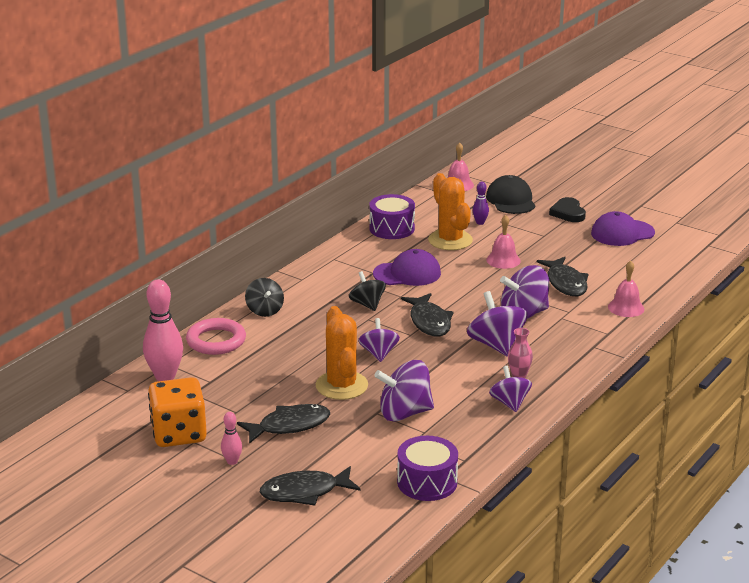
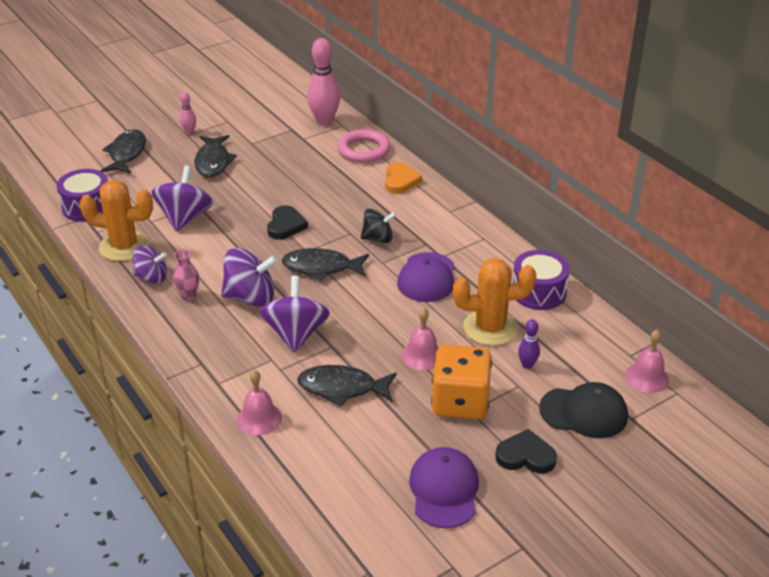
camera: 110 degrees right, 10 degrees up
orange dice [148,377,207,447] -> orange dice moved to [431,345,492,419]
black spinning top [245,278,284,317] -> orange heart [385,162,422,194]
orange cactus [316,306,368,400] -> orange cactus moved to [79,180,153,261]
purple spinning top [358,318,400,362] -> black heart [267,205,308,240]

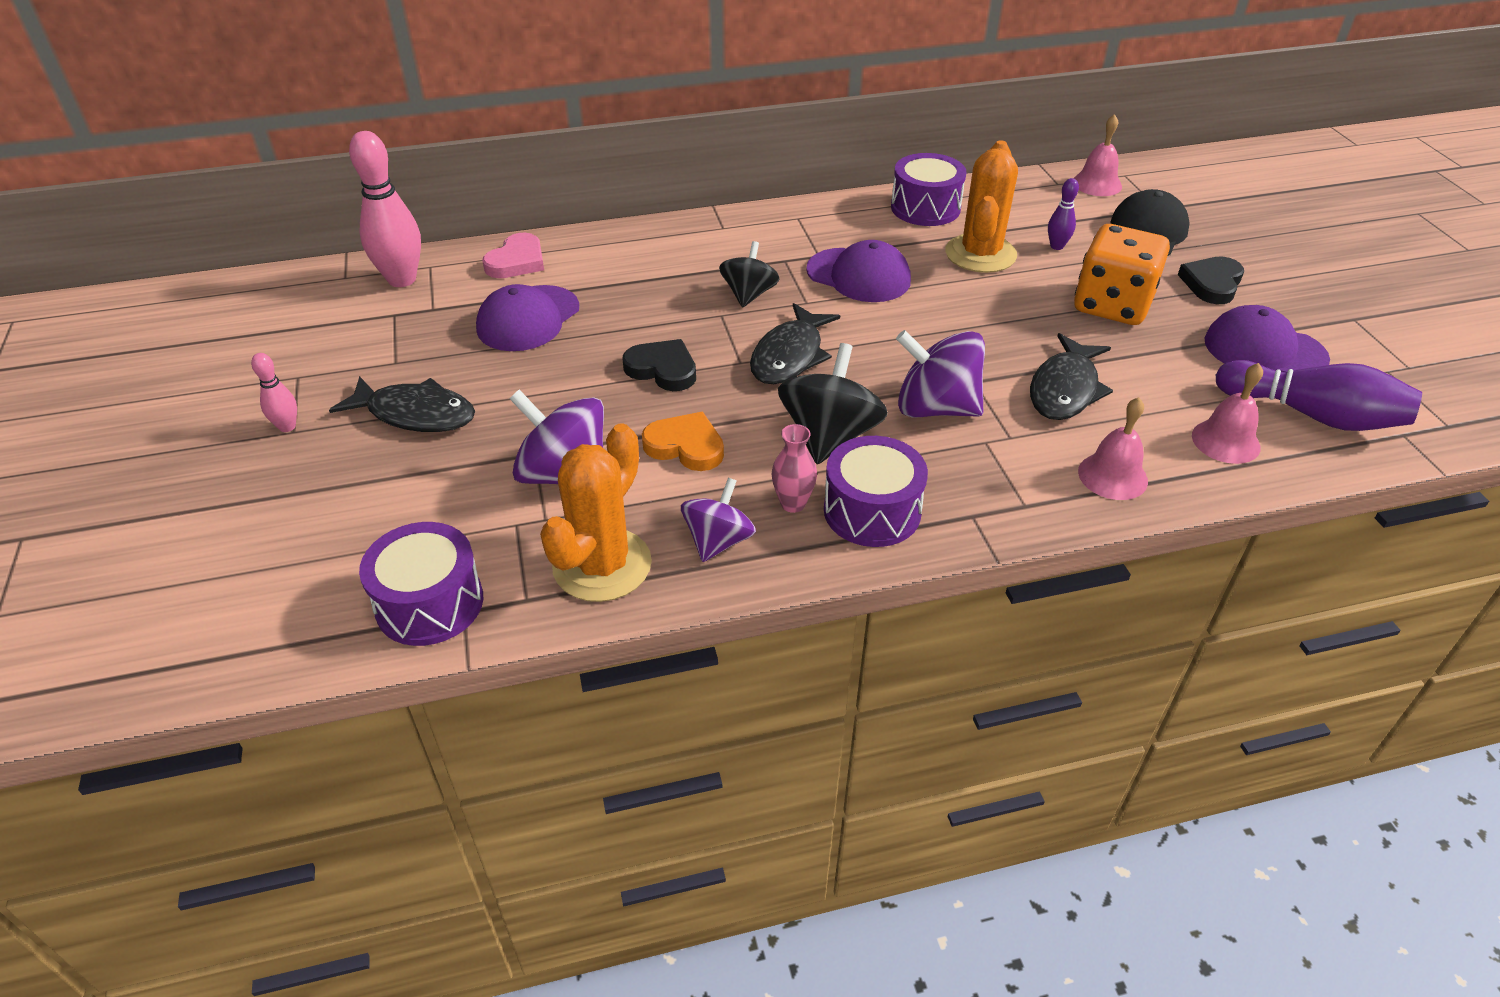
camera: 70 degrees left, 5 degrees up
black fish [101,129,146,173] -> none
purple spinning top [221,248,278,307] -> black spinning top [778,343,888,464]
pink ring [337,129,390,163] -> pink heart [482,233,544,278]
orange heart [385,162,422,194] -> orange heart moved to [642,412,724,471]
pink bell [401,308,438,370] -> pink bell moved to [1192,363,1263,464]
none -> purple cap [476,284,579,351]
none -> purple drum [824,436,928,547]
none -> purple bowling pin [1216,360,1422,431]

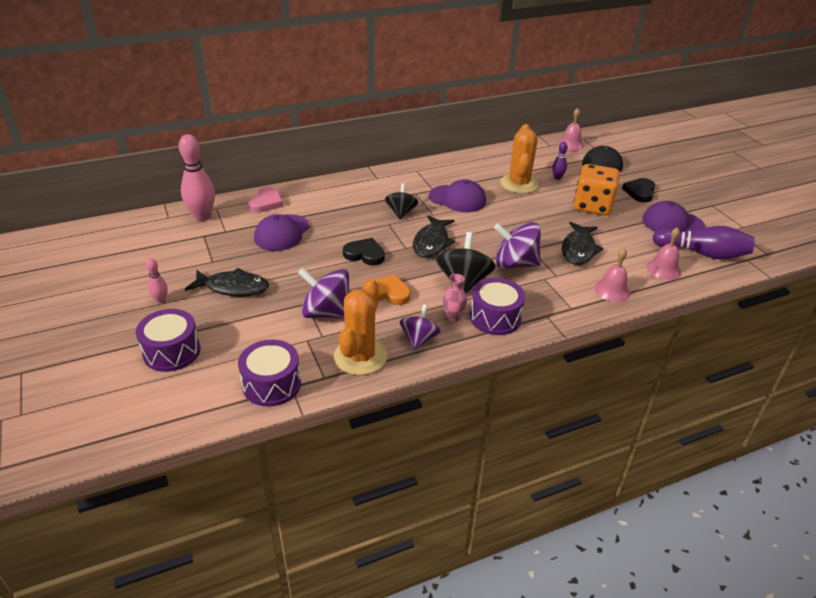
camera: 10 degrees left, 5 degrees down
purple drum [891,153,966,226] -> purple drum moved to [136,309,200,372]

